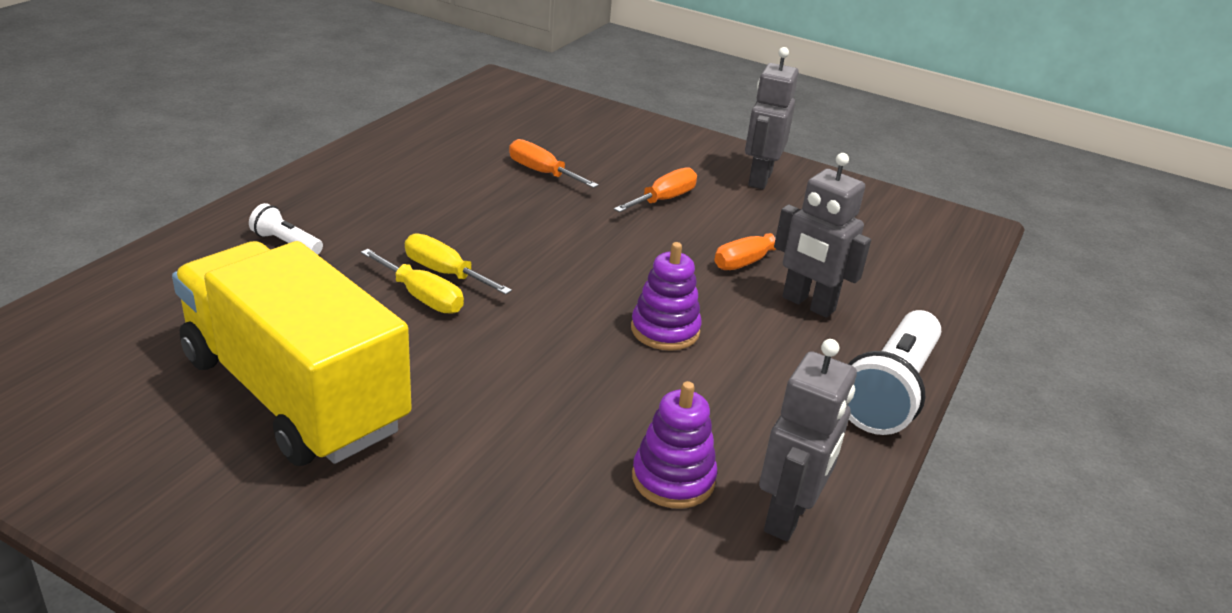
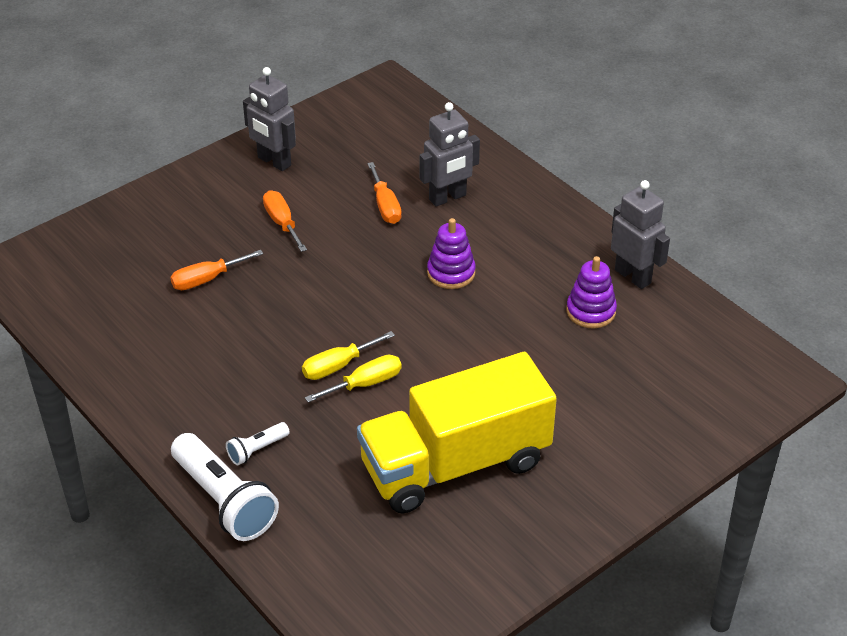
camera: 65 degrees left, 10 degrees up
white flashlight [848,310,941,435] -> white flashlight moved to [171,433,279,541]

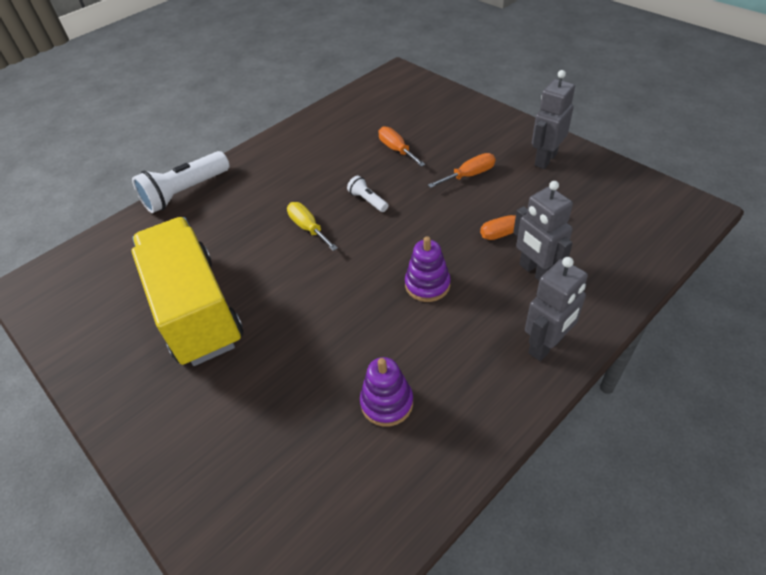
camera: 90 degrees right, 5 degrees up
white flashlight [226,422,290,465] -> white flashlight moved to [347,176,388,212]
yellow screwdriver [305,355,402,402] -> none
grey robot [611,180,670,289] -> grey robot moved to [525,257,588,361]

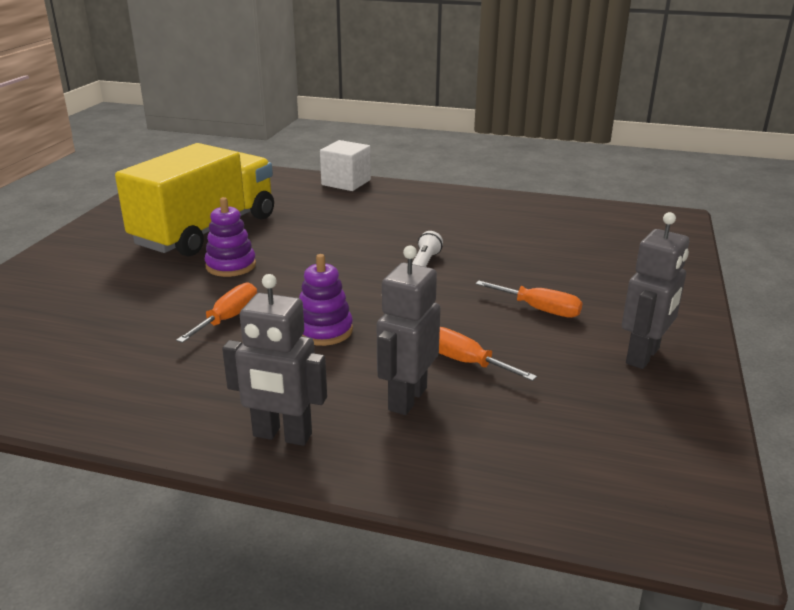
camera: 55 degrees right, 20 degrees down
white flashlight [132,151,229,213] -> white cube [320,140,371,191]
yellow screwdriver [287,202,338,251] -> none
purple stacking toy [360,357,413,427] -> purple stacking toy moved to [205,197,256,277]
orange screwdriver [378,126,425,167] -> orange screwdriver moved to [176,282,257,343]
grey robot [532,70,575,169] -> grey robot turned 120 degrees clockwise [622,212,689,369]

